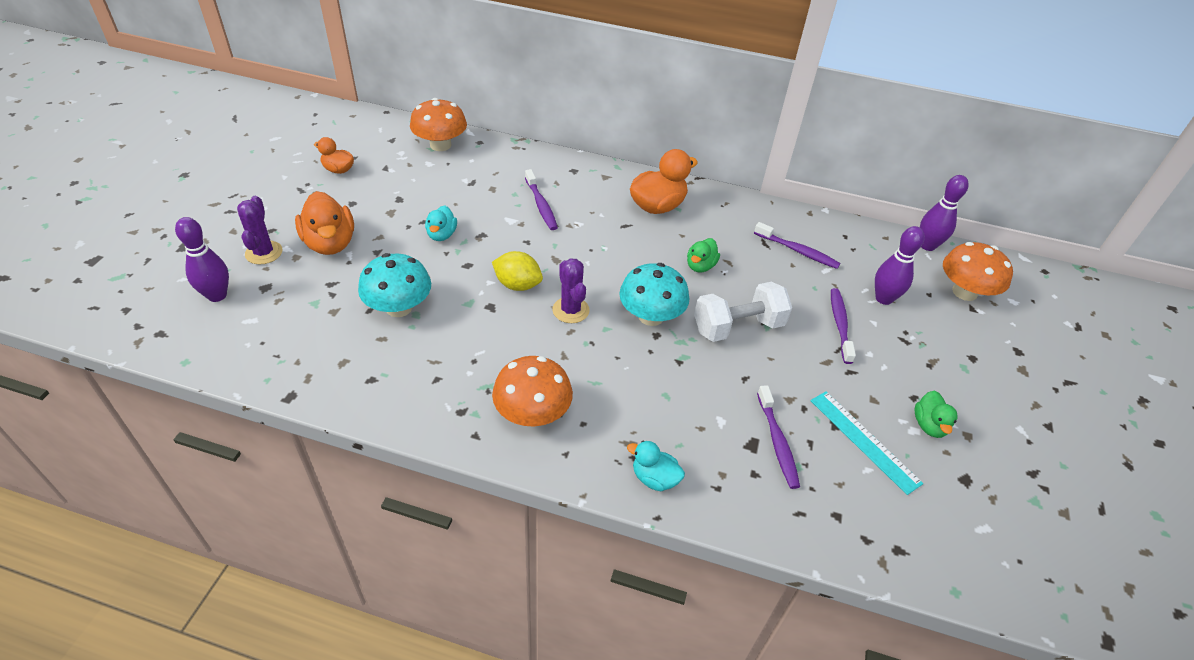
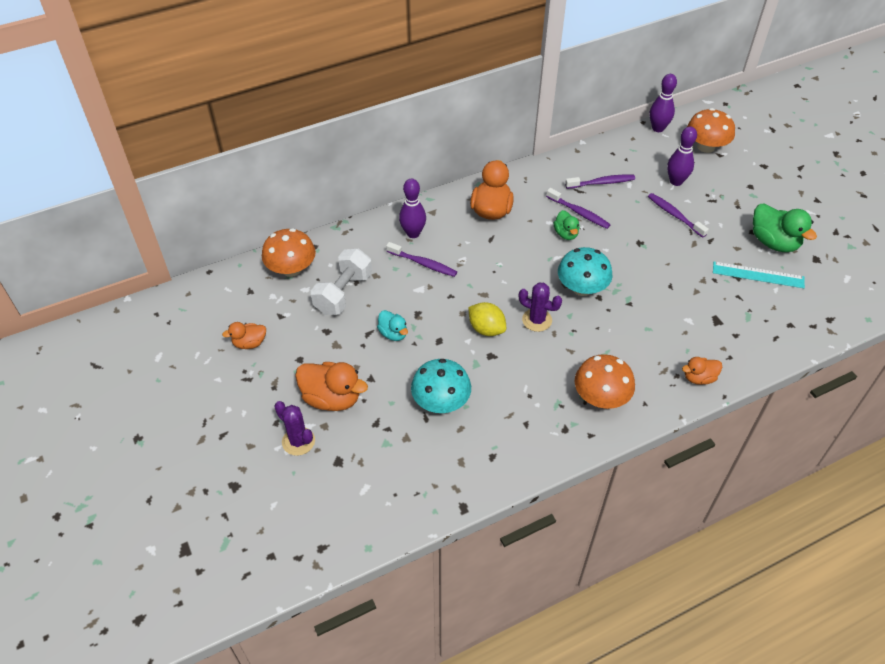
camera: 40 degrees left, 5 degrees up
purple bowling pin [175,217,229,302] -> purple bowling pin moved to [399,179,426,238]
yellow lemon [492,251,543,291] -> yellow lemon turned 60 degrees clockwise [468,302,506,336]
turquoise duck [627,441,685,491] -> orange duck [682,357,722,385]
white dumbbell [694,282,792,342] -> white dumbbell moved to [311,249,372,315]
purple toothbrush [757,385,800,489] -> purple toothbrush moved to [546,188,611,229]
green duck [915,390,958,438] -> green duck [753,203,817,252], size x1.74

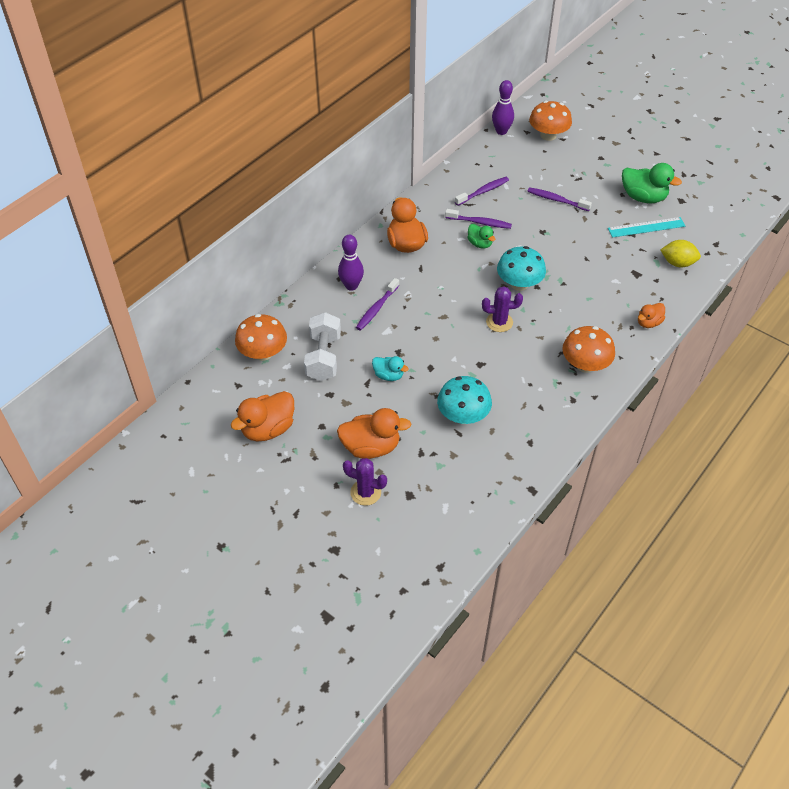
camera: 25 degrees left, 0 degrees up
orange duck [222,322,266,349] -> orange duck [231,391,294,442], size x1.74
purple toothbrush [386,242,457,277] -> purple toothbrush turned 120 degrees clockwise [356,278,399,330]
yellow lemon [468,302,506,336] -> yellow lemon moved to [661,240,701,268]
purple bowling pin [667,127,697,186] -> none

